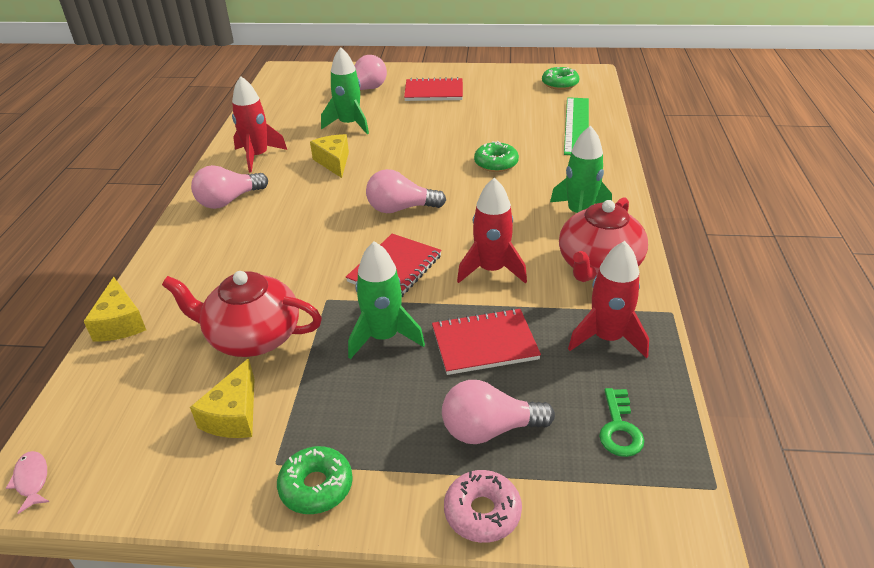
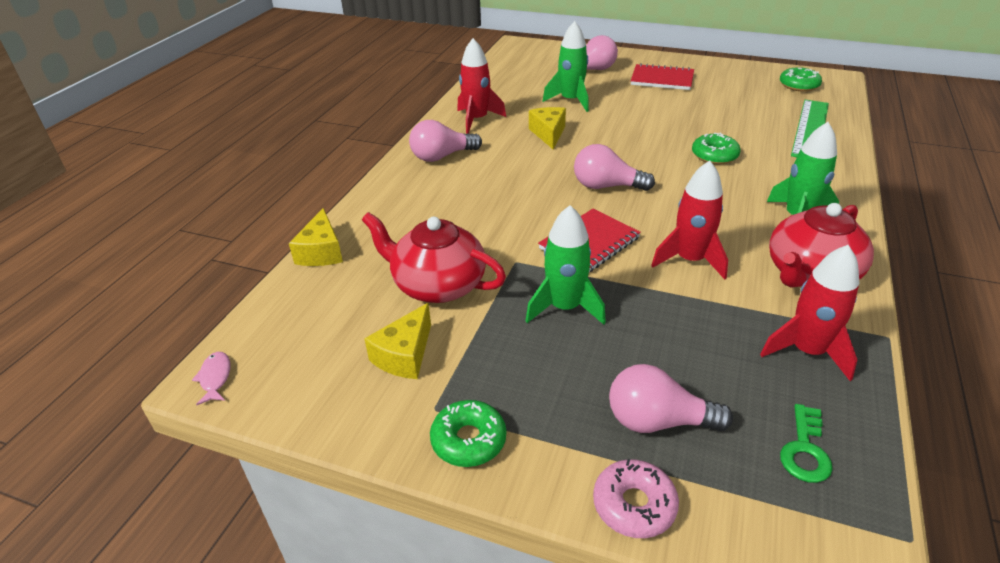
camera: 15 degrees right, 0 degrees up
red notebook [432,308,541,375] -> none

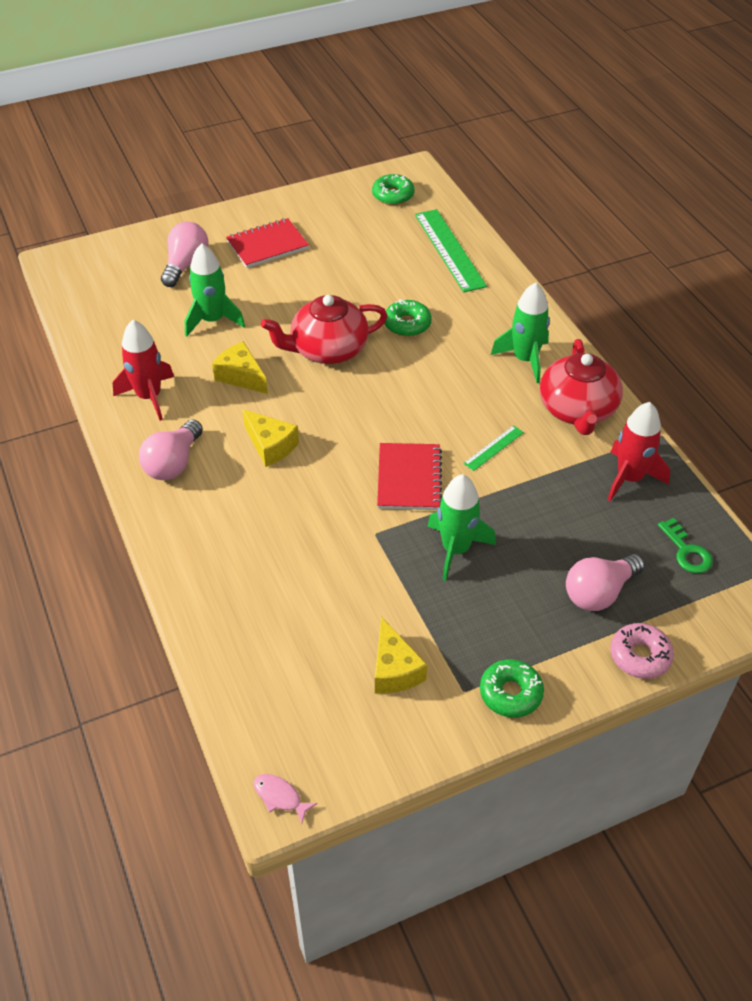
camera: 45 degrees left, 10 degrees up
yellow cheese [289,208,343,266] -> yellow cheese moved to [242,409,299,467]
red teapot [362,212,506,303] -> red teapot moved to [261,295,387,364]
pink light bulb [574,144,655,191] -> none
red rocket [651,161,728,280] -> green ruler [463,425,524,471]

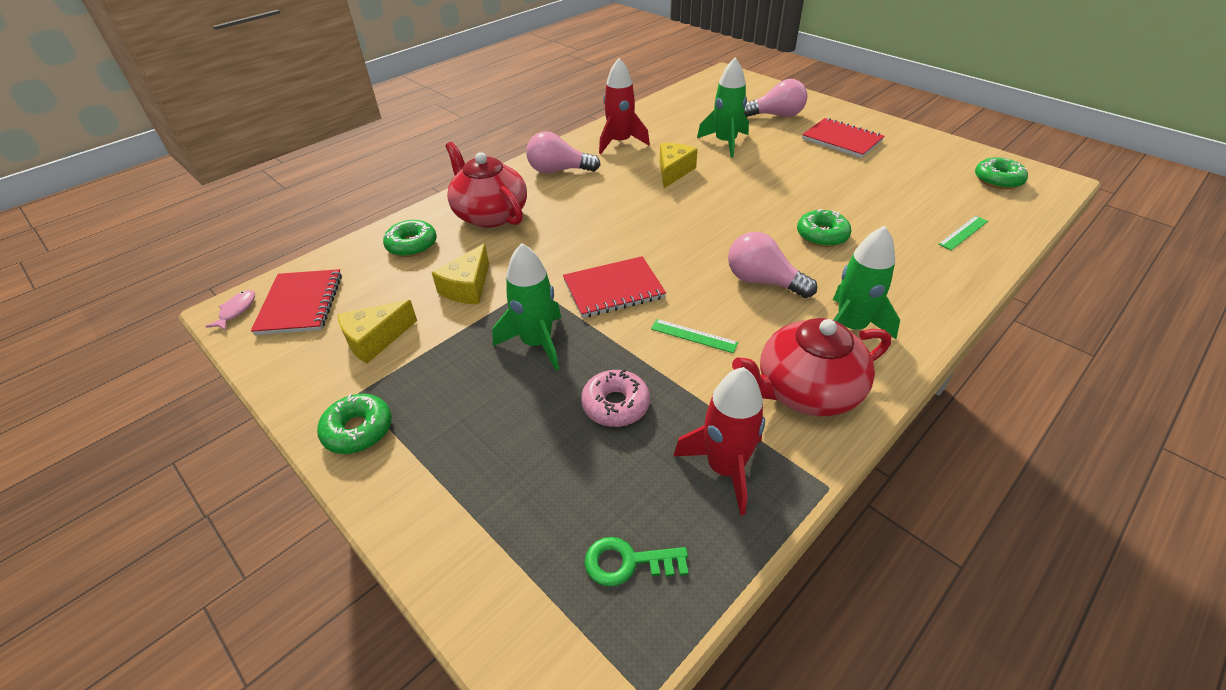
camera: 70 degrees right, 5 degrees down
yellow cheese [242,409,299,467] -> yellow cheese moved to [432,244,489,304]
red teapot [261,295,387,364] -> red teapot moved to [445,142,527,228]
green ruler [415,209,487,292] -> green ruler [938,216,988,250], size x0.48
pink light bulb [566,554,645,611] -> pink light bulb moved to [728,232,817,298]
pink donut [610,623,674,679] -> pink donut moved to [581,369,650,427]
green key [658,518,713,573] -> green key turned 45 degrees clockwise [584,537,688,587]
none -> red notebook [251,269,342,335]
none -> green donut [383,220,437,257]

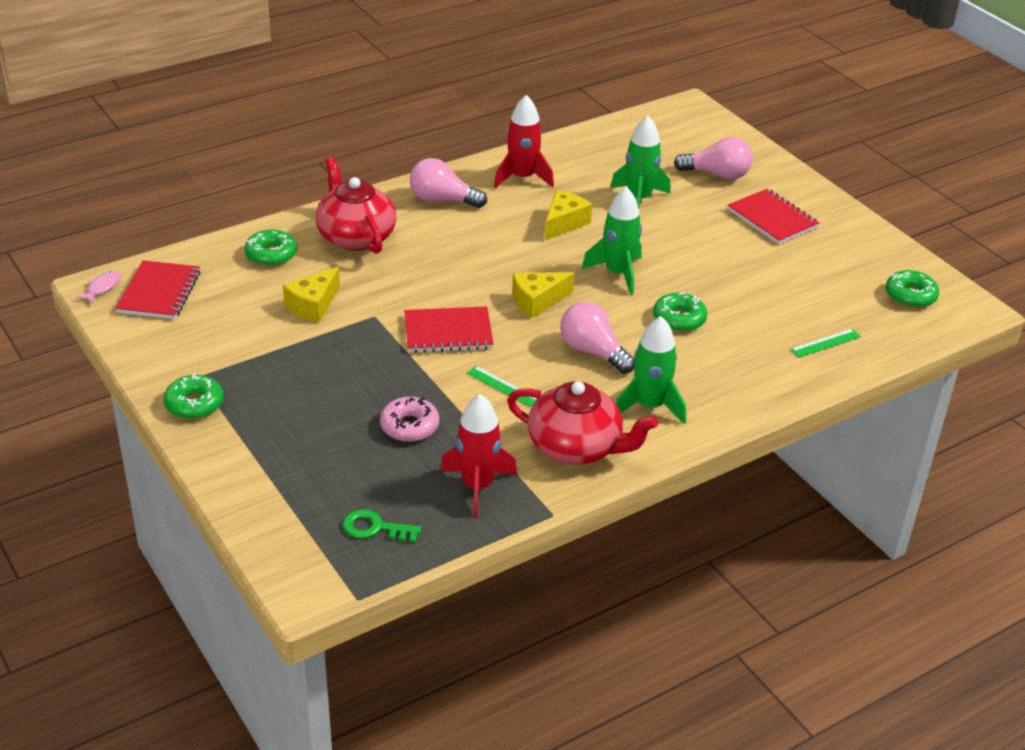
camera: 10 degrees right, 5 degrees down
yellow cheese [338,300,417,364] -> yellow cheese moved to [512,272,574,318]
green rocket [492,243,561,371] -> green rocket moved to [582,187,642,295]
red teapot [732,318,891,416] -> red teapot turned 150 degrees counterclockwise [507,381,658,465]

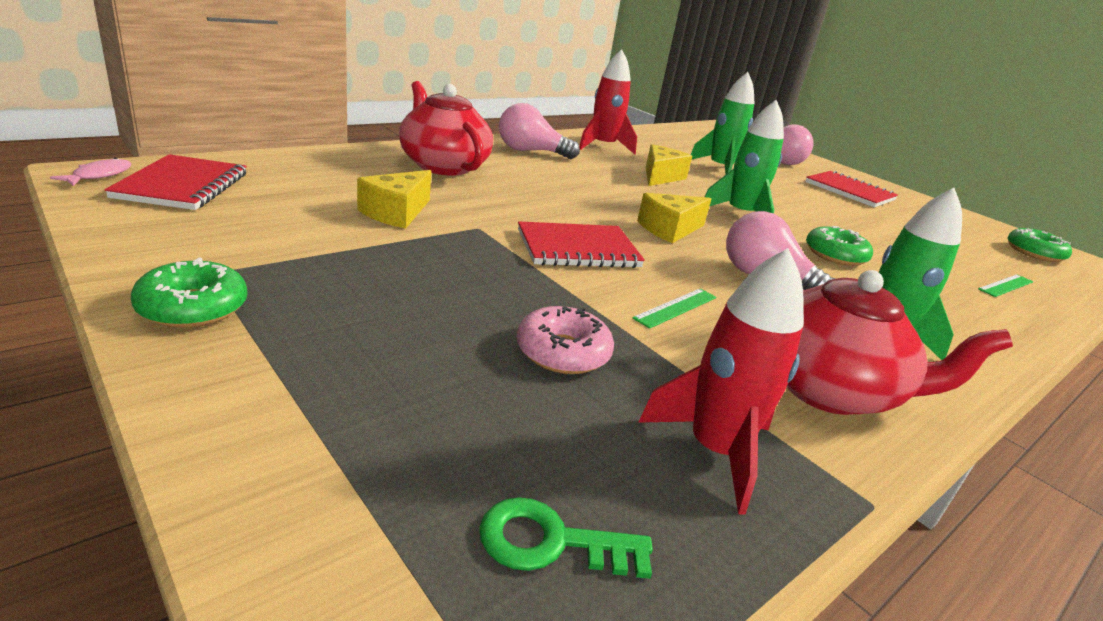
camera: 10 degrees left, 10 degrees down
green donut [244,229,297,266] -> none
green ruler [467,366,538,407] -> green ruler turned 75 degrees counterclockwise [632,289,717,329]

